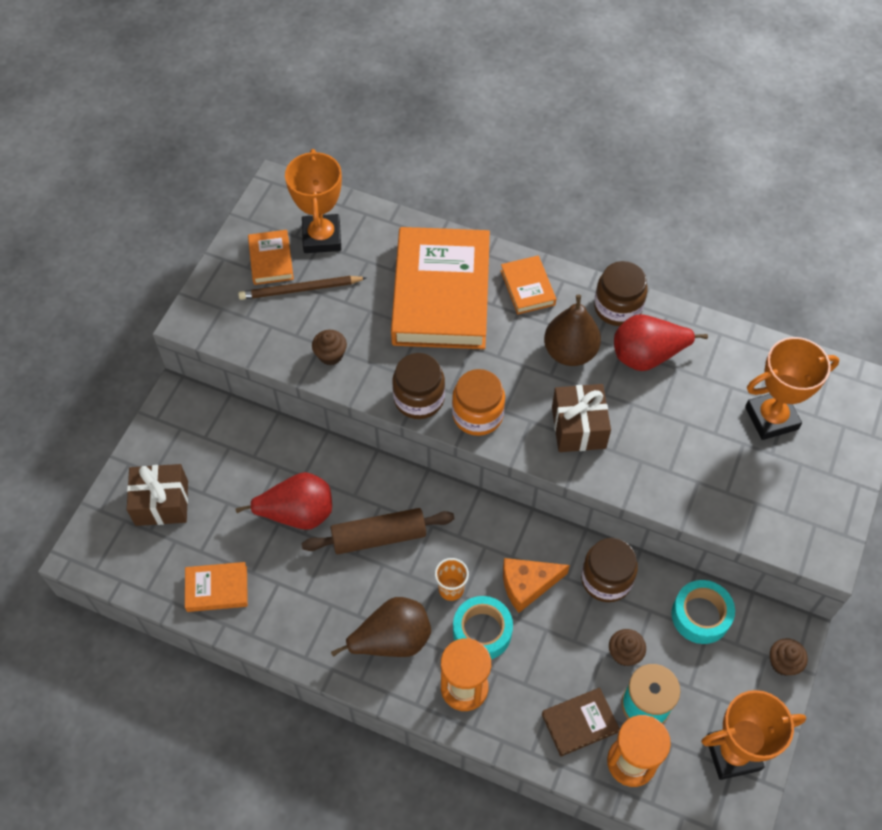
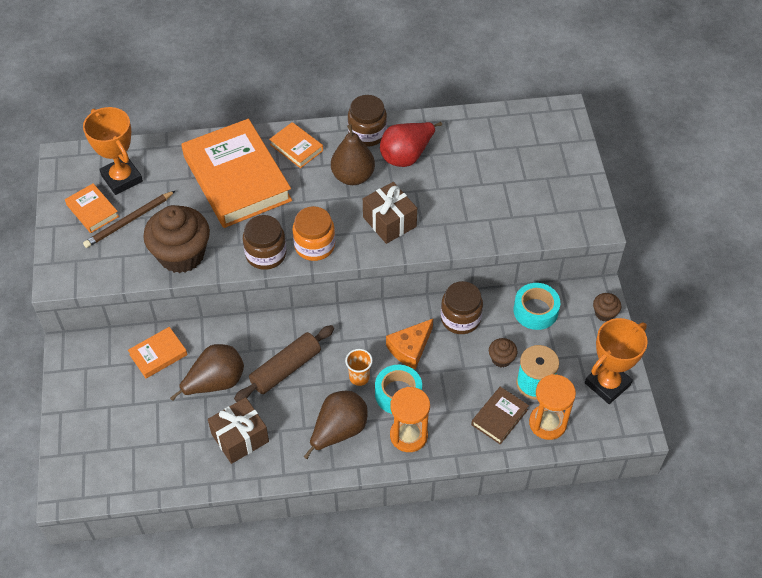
camera: 30 degrees left, 5 degrees down
brown gift [127,464,188,526] -> brown gift moved to [208,397,269,464]
orange book [185,562,248,612] -> orange book moved to [128,327,188,378]
red pear [235,472,332,530] -> brown pear [170,344,244,401]
brown cupcake [312,330,347,365] -> brown cupcake [143,205,210,273], size x2.26
orange trophy [745,337,840,440] -> none

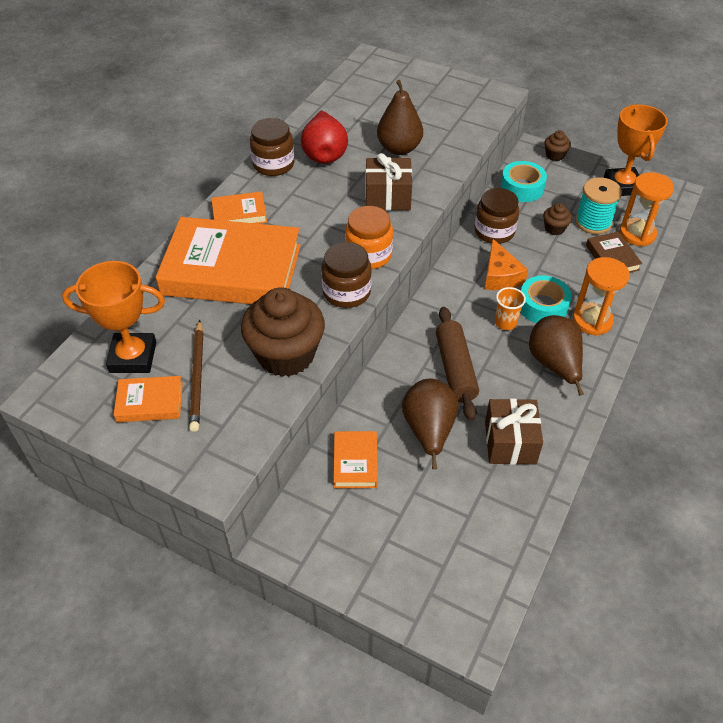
camera: 55 degrees left, 5 degrees down
brown pear [331,124,375,185] -> brown pear moved to [377,80,423,155]

